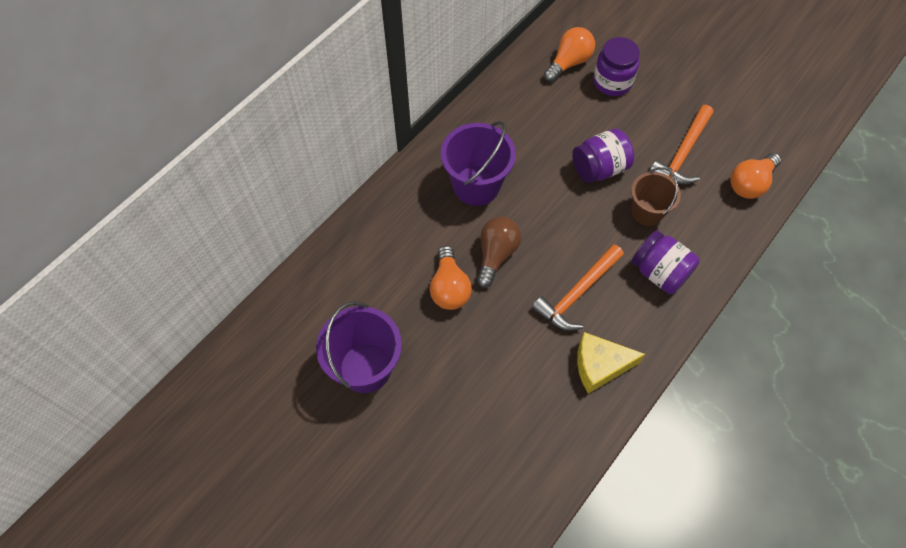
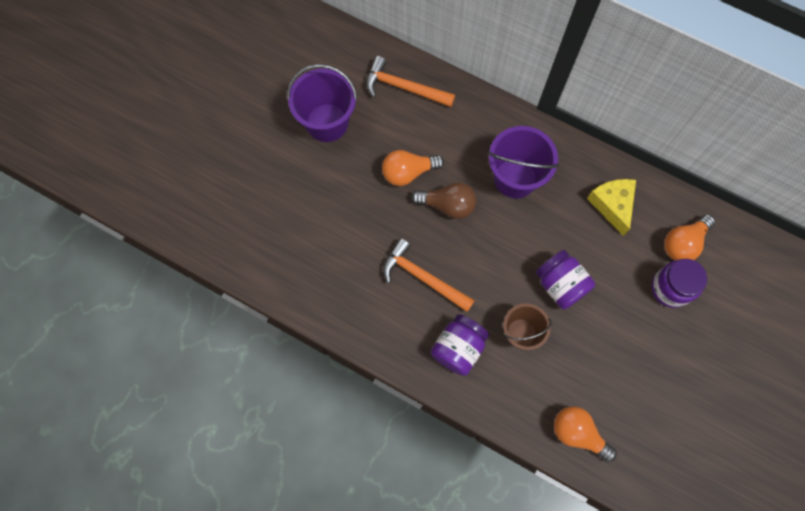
camera: 80 degrees right, 10 degrees up
orange light bulb [544,27,595,82] -> orange light bulb turned 105 degrees clockwise [664,214,715,260]
yellow cheese [577,332,645,394] -> yellow cheese moved to [587,179,636,236]
orange hammer [650,105,713,185] -> orange hammer moved to [366,56,455,107]

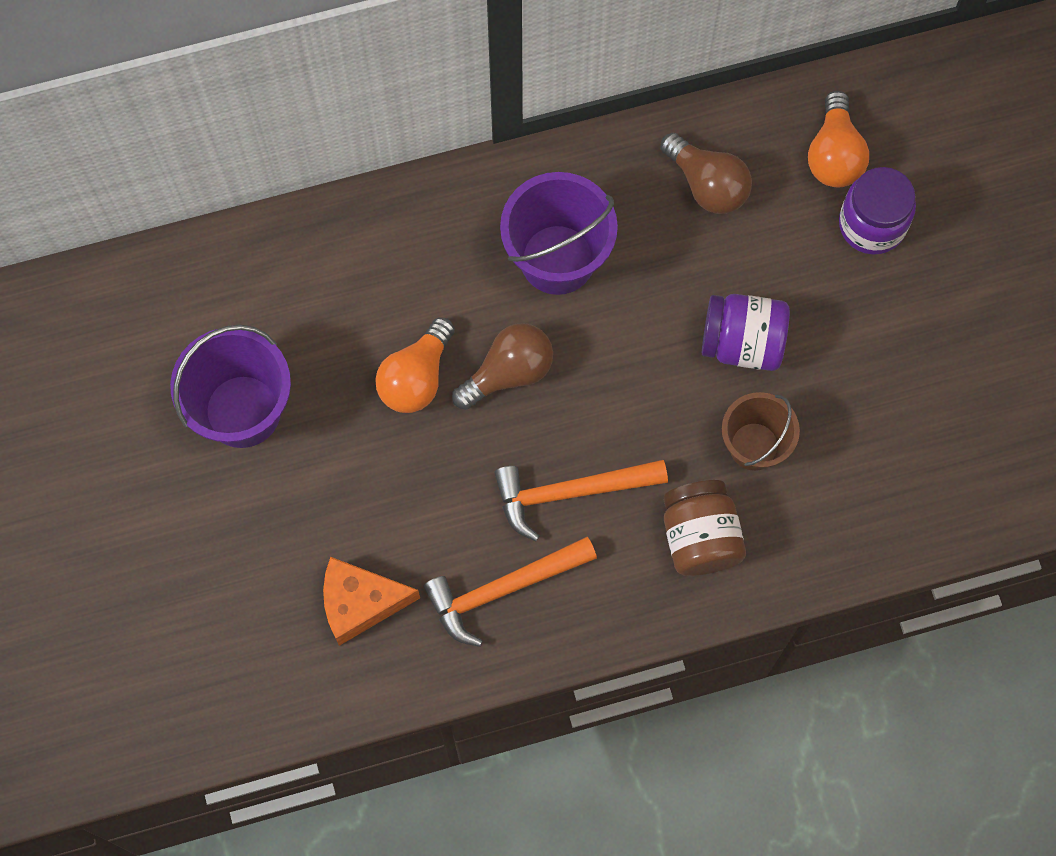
camera: 45 degrees left, 0 degrees up
orange hammer [366,56,455,107] -> orange hammer moved to [423,537,597,647]
purple jar [431,314,489,376] -> brown jar [663,480,746,576]
orange light bulb [554,406,617,462] -> none
yellow cheese [587,179,636,236] -> brown light bulb [660,133,752,214]
none -> orange cheese [323,557,420,646]

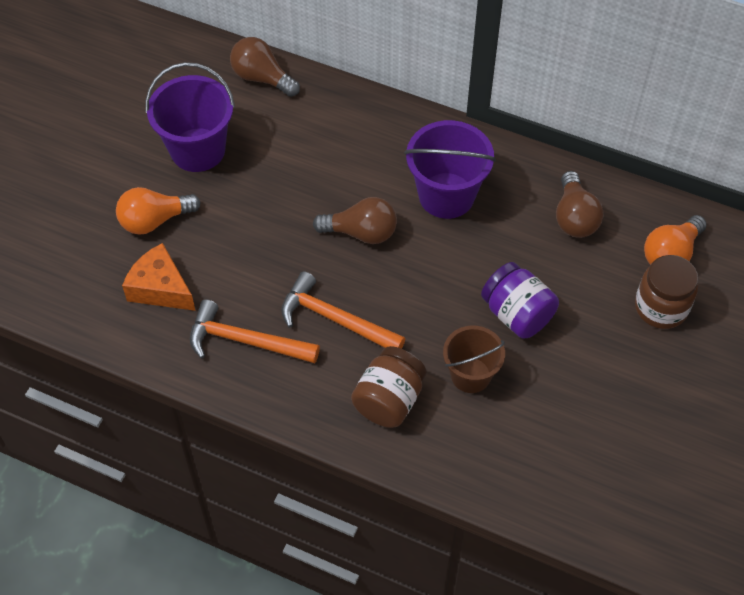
camera: 40 degrees right, 15 degrees down
orange light bulb [375,317,455,413] -> orange light bulb moved to [116,187,201,235]
purple jar [839,167,916,255] -> brown jar [635,255,698,329]
none -> brown light bulb [230,37,300,97]

